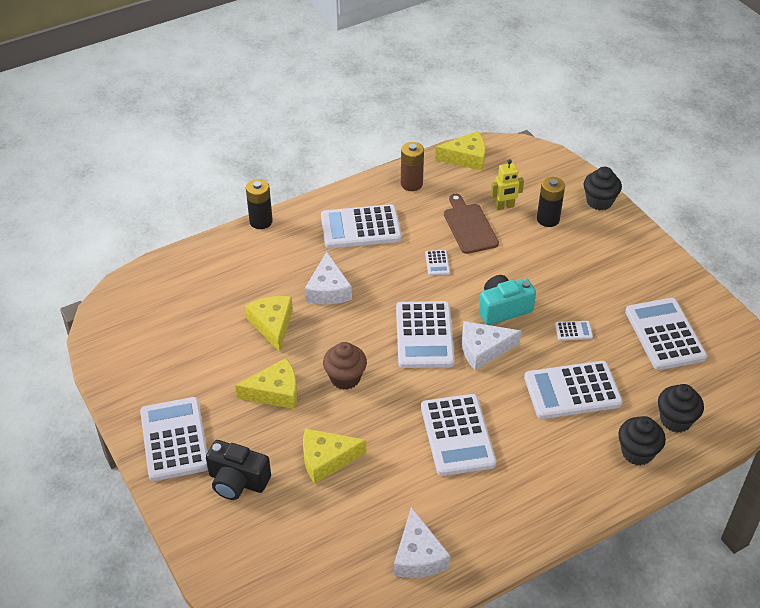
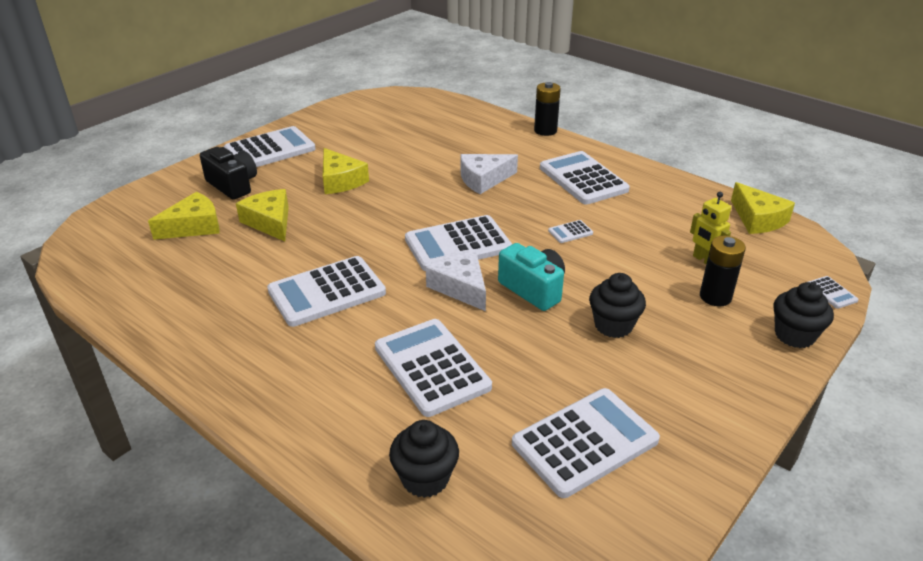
camera: 70 degrees right, 10 degrees down
black camera [206,440,271,500] -> black camera turned 135 degrees clockwise [200,147,257,200]
yellow cheese [245,296,293,352] -> yellow cheese moved to [148,192,220,240]
brown cupcake [323,342,367,390] -> none
white cheese [394,507,450,578] -> none
brown battery [401,142,424,191] -> none
brown cutting board [444,194,499,254] -> none
white calculator [555,321,593,341] -> white calculator moved to [808,276,859,309]
black cupcake [618,416,666,465] -> black cupcake moved to [589,273,646,338]

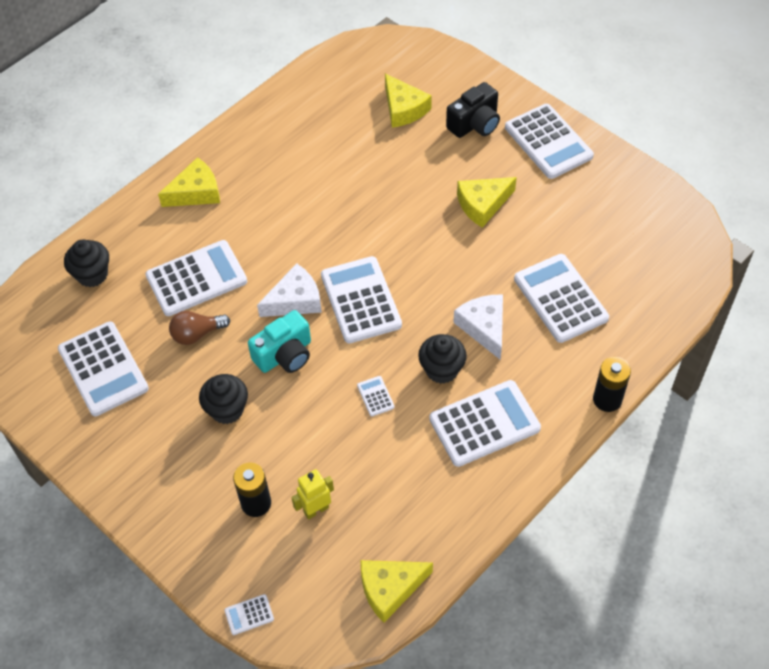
camera: 95 degrees right, 20 degrees up
yellow cheese [236,189,289,241] -> yellow cheese moved to [158,157,220,207]
white calculator [267,256,386,327] -> white calculator moved to [514,254,609,343]
black cupcake [774,282,834,348] -> black cupcake moved to [418,334,467,384]
none -> brown light bulb [169,311,230,345]

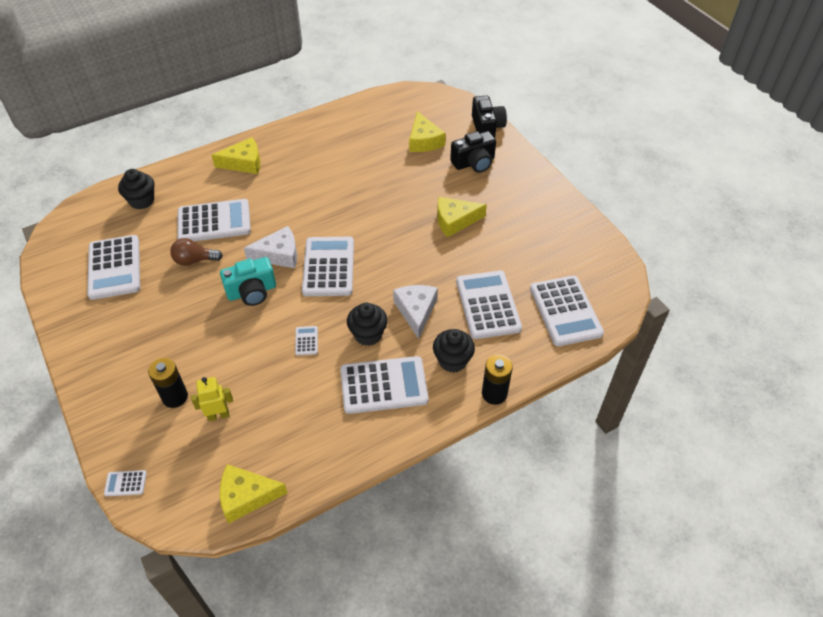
camera: 15 degrees right, 5 degrees down
black cupcake [199,374,248,424] -> black cupcake moved to [433,329,475,373]
white calculator [505,104,594,179] -> white calculator moved to [530,276,604,346]
none -> black camera [472,96,507,138]

